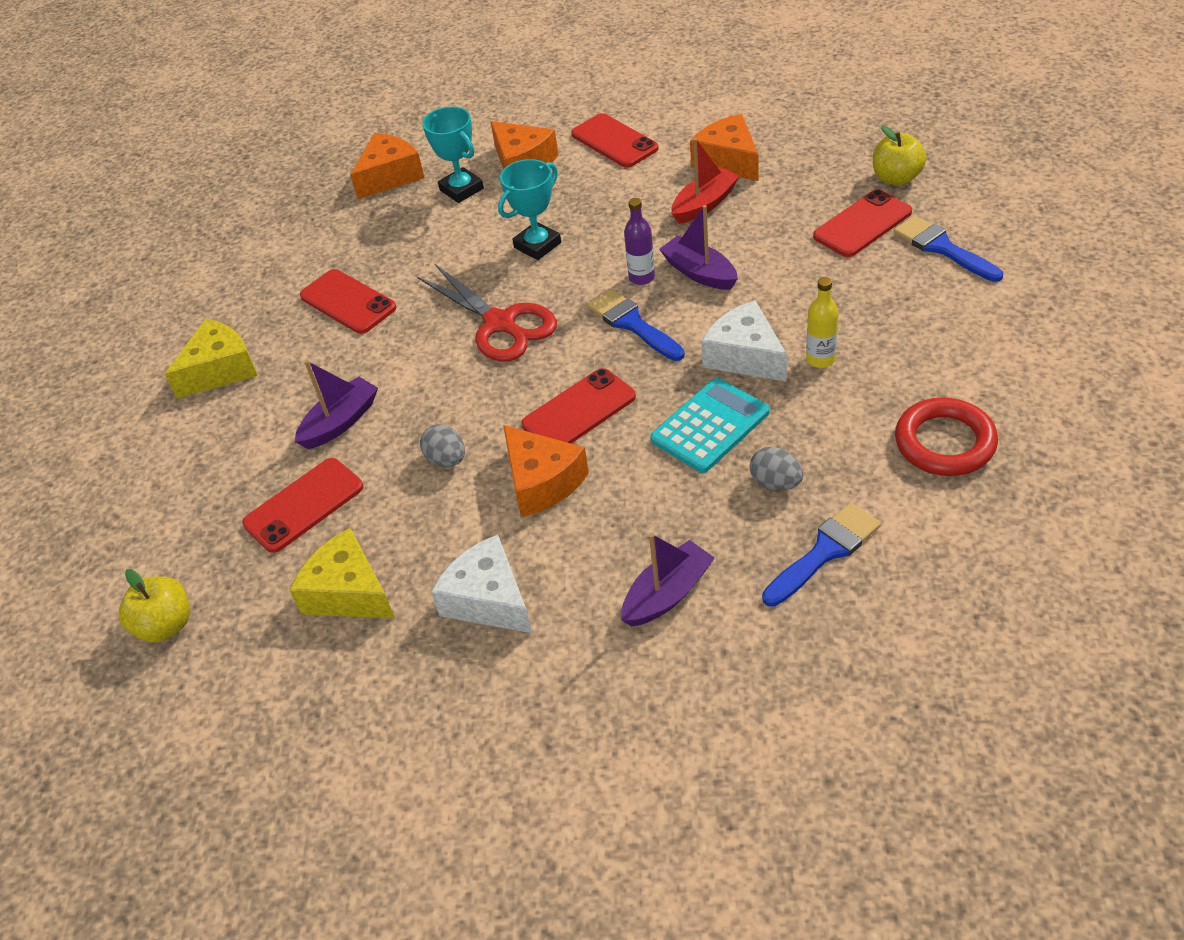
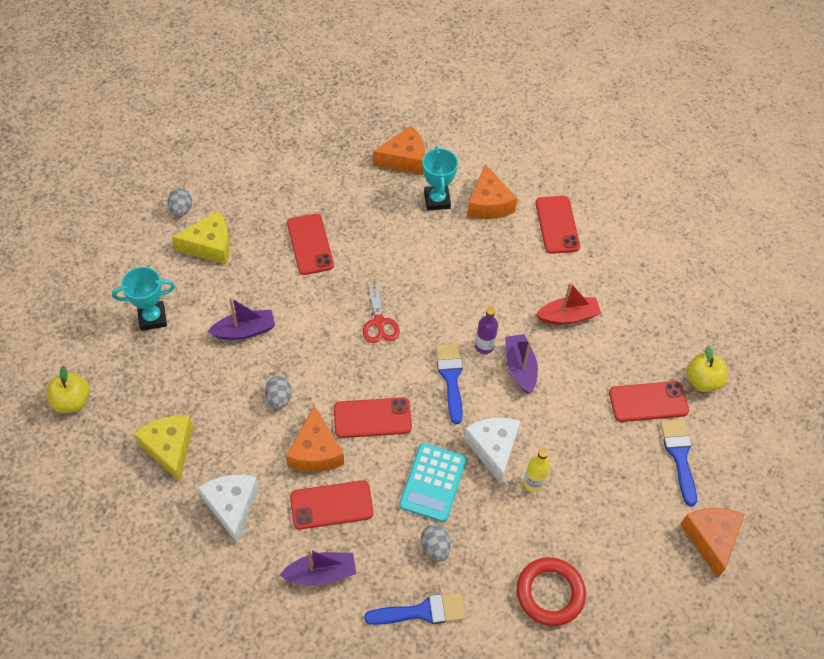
camera: 25 degrees right, 10 degrees up
red phone [242,458,363,553] -> red phone moved to [290,481,373,530]
red scissors [417,264,557,362] -> red scissors [363,278,400,343], size x0.62
turquoise trophy [498,159,561,260] -> turquoise trophy moved to [112,267,175,331]
turquoise calculator [650,378,770,473] -> turquoise calculator turned 120 degrees clockwise [399,443,467,522]
orange cheese [690,114,759,181] -> orange cheese moved to [680,508,745,578]
none -> grey egg [168,188,192,217]

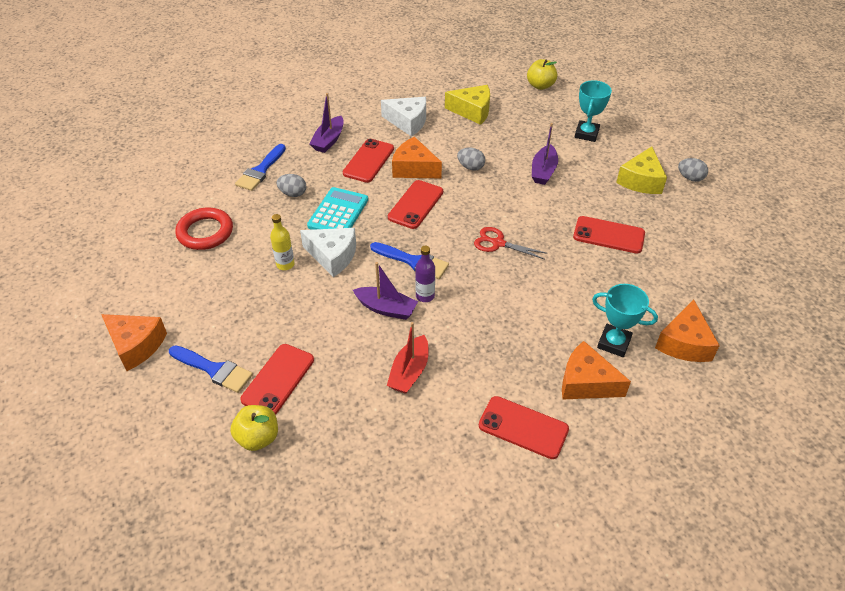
camera: 125 degrees right, 10 degrees down
turquoise calculator [399,443,467,522] -> turquoise calculator turned 60 degrees clockwise [307,187,368,230]

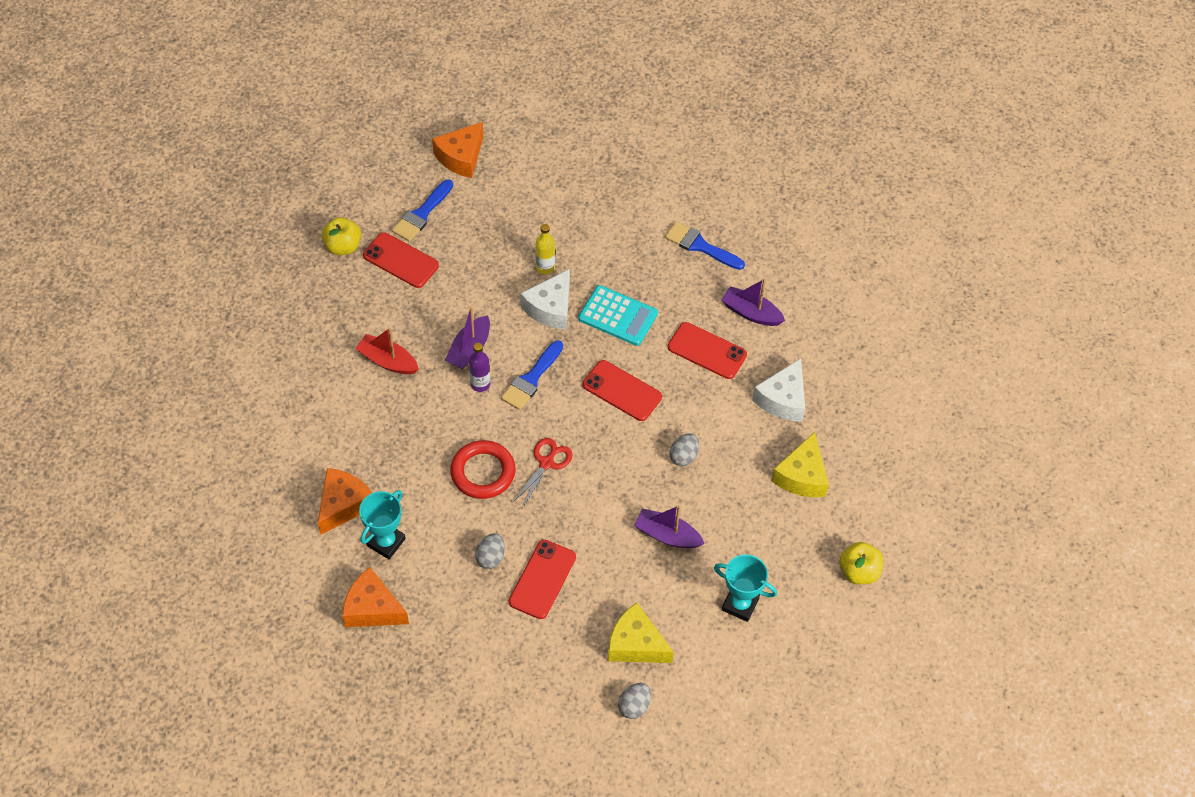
camera: 95 degrees right, 10 degrees up
red ring [175,208,233,250] -> red ring moved to [450,440,516,499]
grey egg [276,174,306,197] -> grey egg moved to [475,533,505,569]
orange cheese [392,137,442,178] -> none
red phone [479,396,569,459] -> none

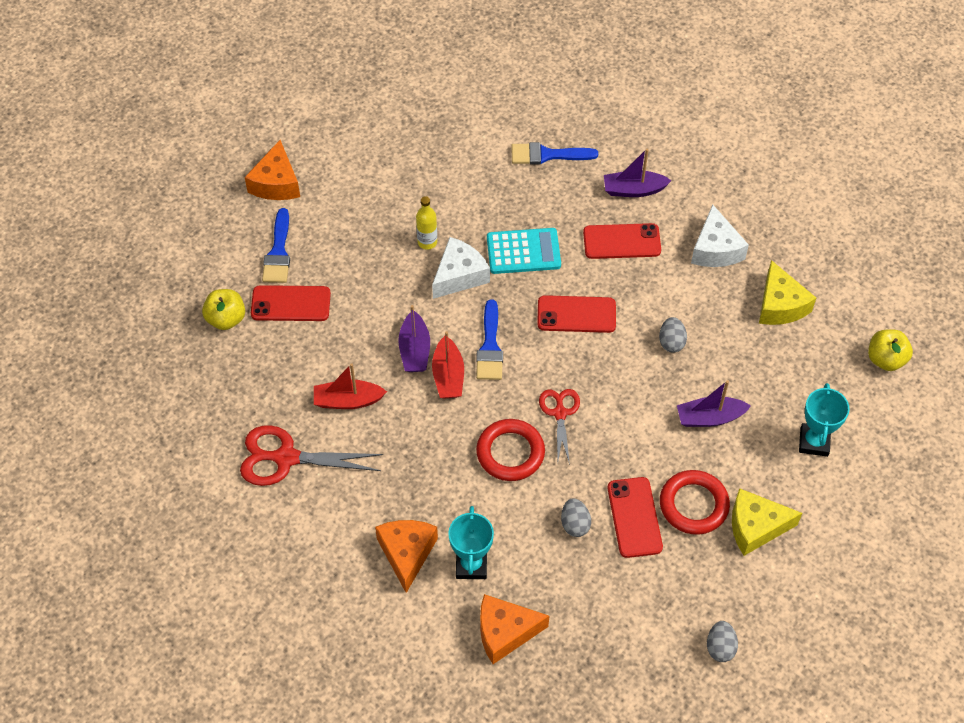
camera: 30 degrees left, 0 degrees up
purple bottle [469,343,490,392] -> red boat [432,331,464,399]
white cheese [521,269,570,330] -> white cheese turned 135 degrees counterclockwise [432,237,490,299]
grey egg [618,683,651,719] -> grey egg moved to [707,621,738,662]
turquoise trophy [714,554,777,622] -> turquoise trophy turned 75 degrees counterclockwise [799,383,850,457]
none -> red scissors [240,425,383,486]
none -> red ring [660,470,730,535]

